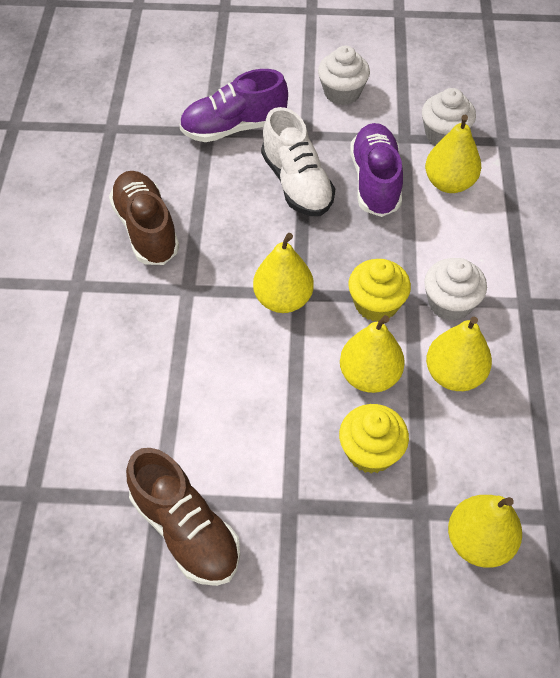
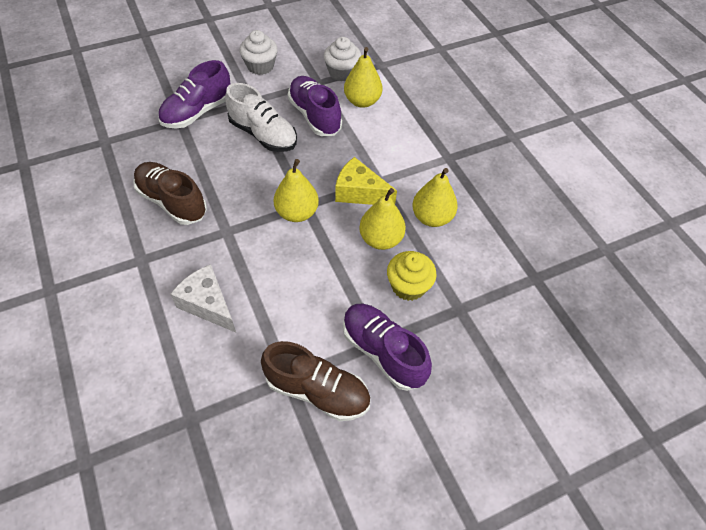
camera: 30 degrees left, 0 degrees up
yellow cupcake [348,259,411,322] -> yellow cheese [335,157,397,205]
white cupcake [424,258,487,321] -> none
yellow pear [448,495,522,567] -> none
none -> white cheese [170,264,236,333]
none -> purple shoe [343,304,432,391]

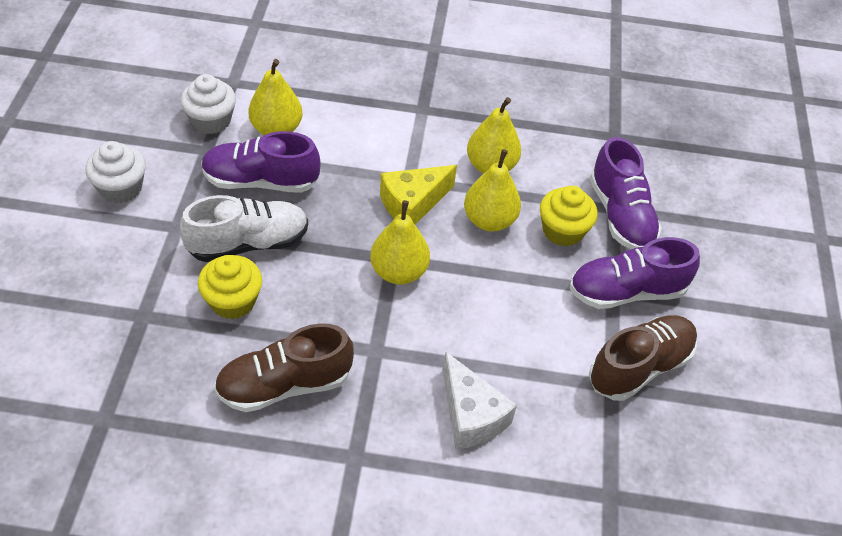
camera: 60 degrees left, 5 degrees down
purple shoe [158,60,230,129] -> purple shoe moved to [590,137,662,249]
white cheese [170,264,236,333] -> white cheese turned 105 degrees counterclockwise [443,352,517,449]
none -> yellow cupcake [198,255,262,319]

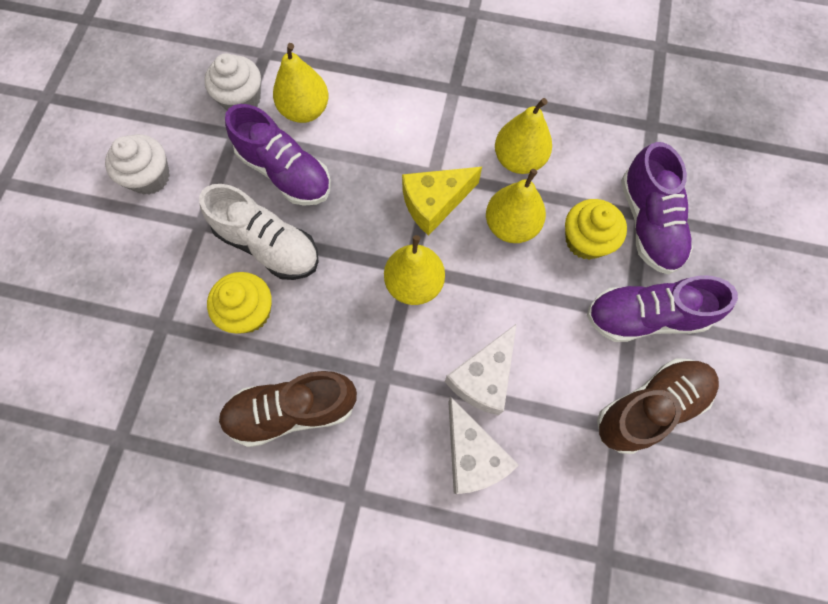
camera: 10 degrees right, 20 degrees up
white shoe [180,195,308,262] -> white shoe turned 45 degrees clockwise [199,184,319,280]
purple shoe [201,131,321,193] -> purple shoe turned 150 degrees counterclockwise [225,104,331,206]
none -> white cheese [445,323,517,415]

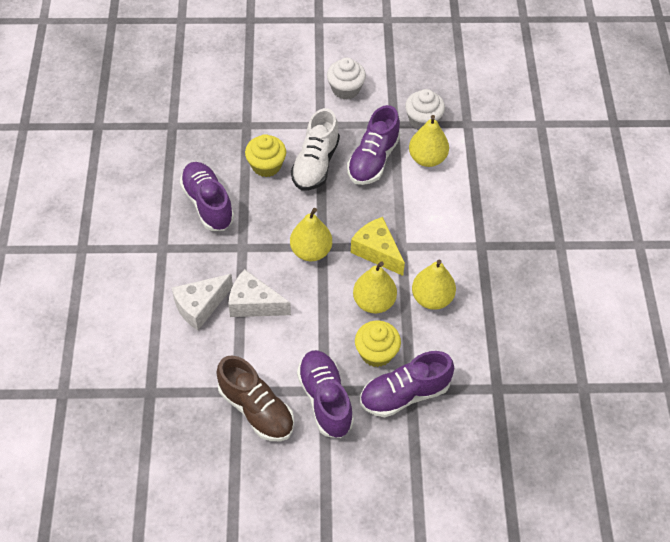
camera: 75 degrees right, 15 degrees down
brown shoe [218,371,357,447] -> purple shoe [180,162,234,231]

